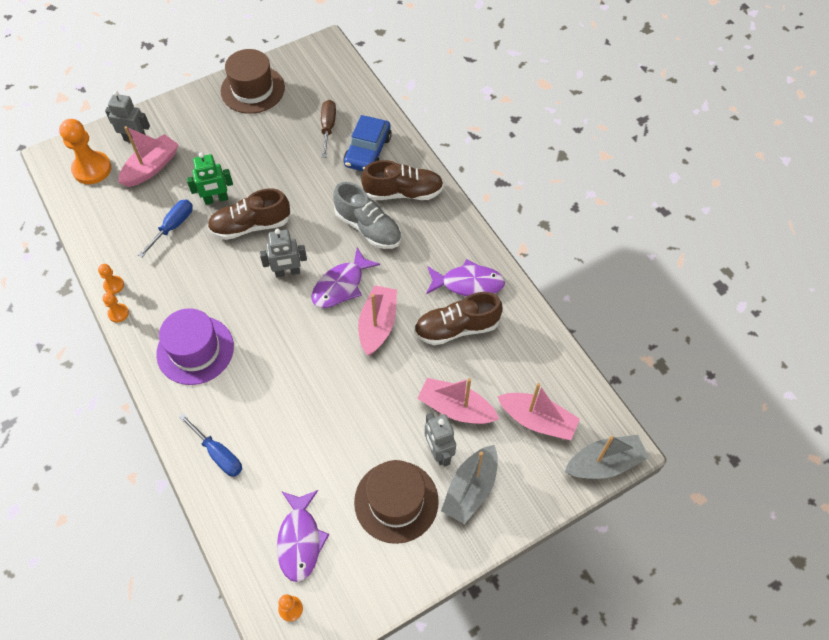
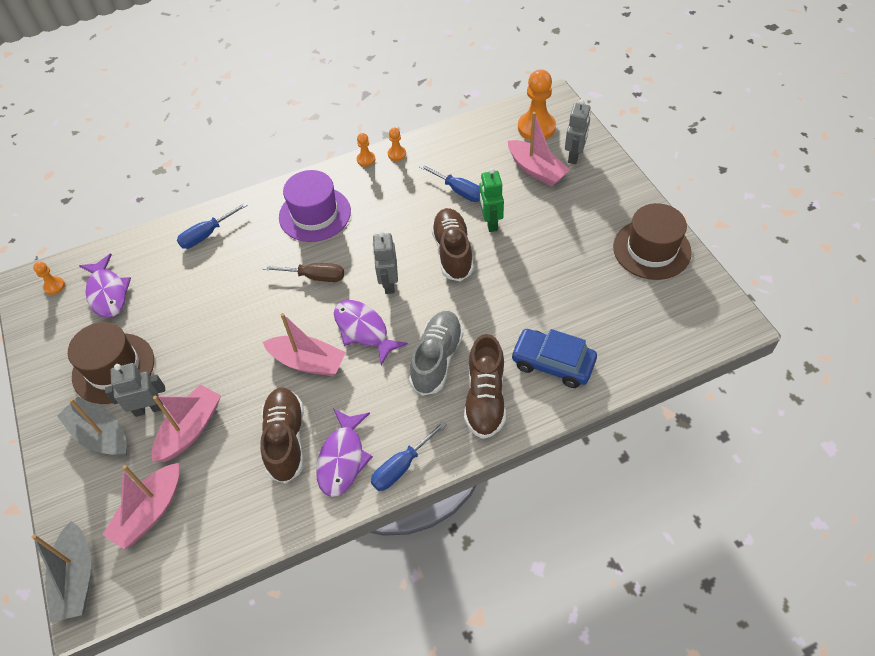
camera: 100 degrees right, 5 degrees down
purple fish [277,490,329,582] -> purple fish turned 120 degrees counterclockwise [79,254,131,318]
brown screwdriver [321,100,336,158] -> brown screwdriver moved to [262,263,344,282]
grey shoe [333,182,401,249] -> grey shoe turned 150 degrees clockwise [409,311,463,396]
none -> blue screwdriver [371,421,447,491]

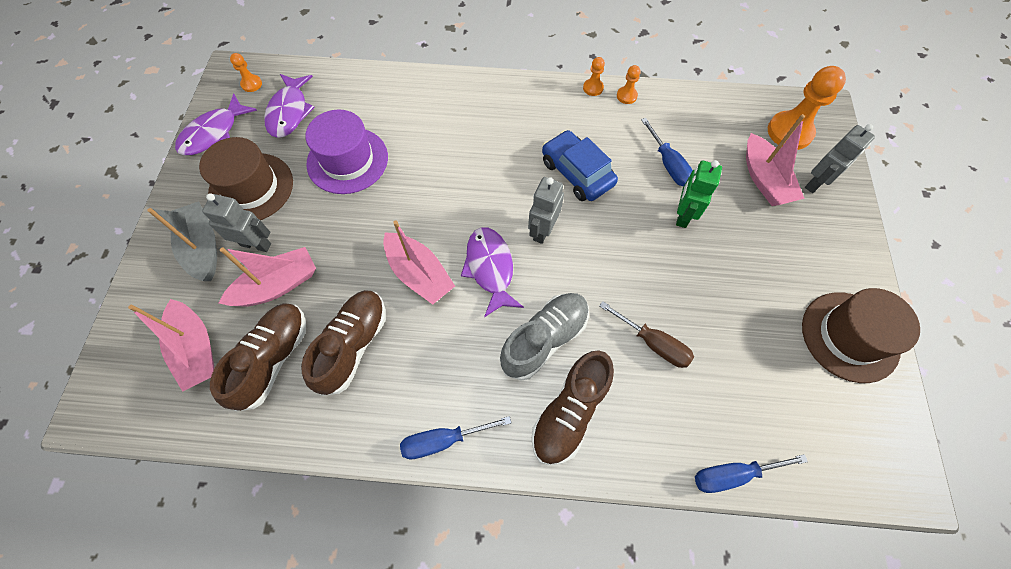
camera: 25 degrees right, 10 degrees up
grey boat [32,521,91,622] -> none
pink boat [102,463,179,549] -> pink boat turned 90 degrees counterclockwise [128,299,215,392]
blue screwdriver [177,202,248,249] -> blue screwdriver moved to [695,454,808,493]
brown screwdriver [262,263,344,282] -> brown screwdriver moved to [599,301,694,368]
purple hat [279,170,351,242] -> purple hat moved to [305,110,388,194]
purple fish [316,409,373,497] -> purple fish moved to [175,93,257,156]
brown shoe [431,208,474,281] -> brown shoe moved to [210,303,306,411]
blue car [511,329,597,388] -> blue car moved to [542,130,618,201]

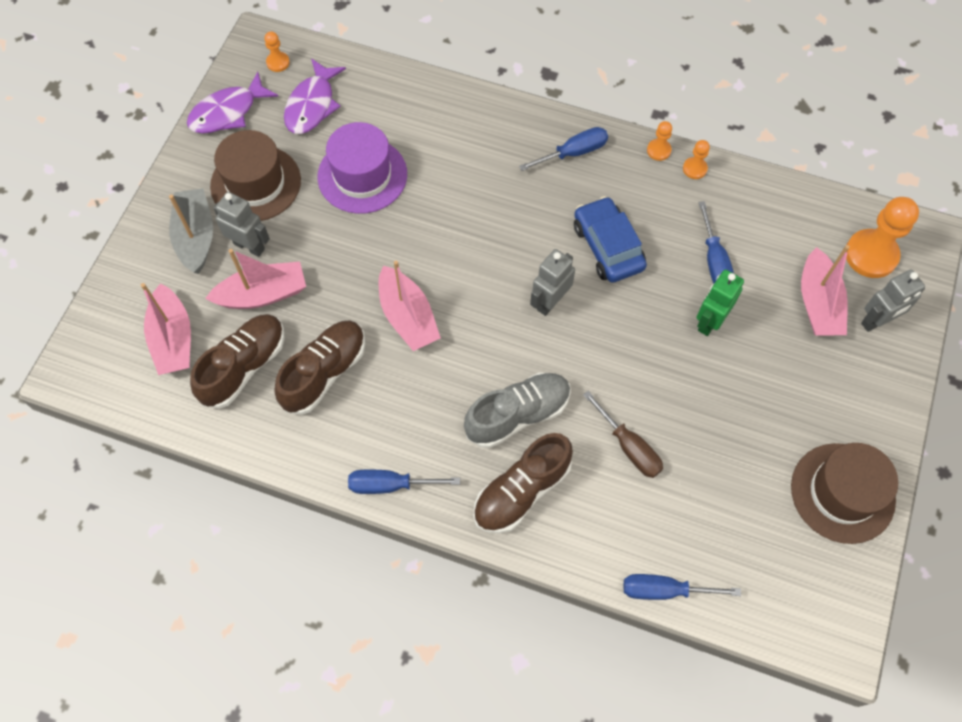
camera: 15 degrees right, 0 degrees up
purple fish [461,227,524,317] -> none
none -> blue screwdriver [519,127,608,171]

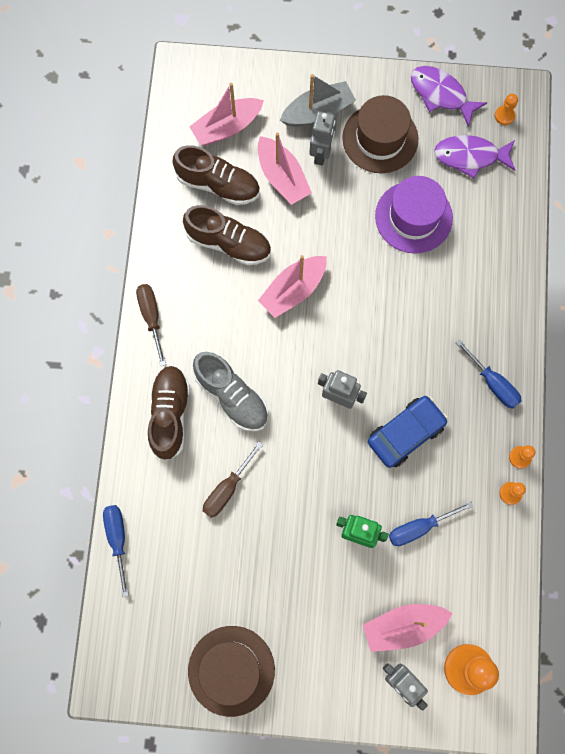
camera: 75 degrees right, 10 degrees up
blue screwdriver [348,470,460,494] -> brown screwdriver [136,284,166,366]
brown shoe [473,433,573,534] -> brown shoe turned 60 degrees clockwise [148,366,190,461]

